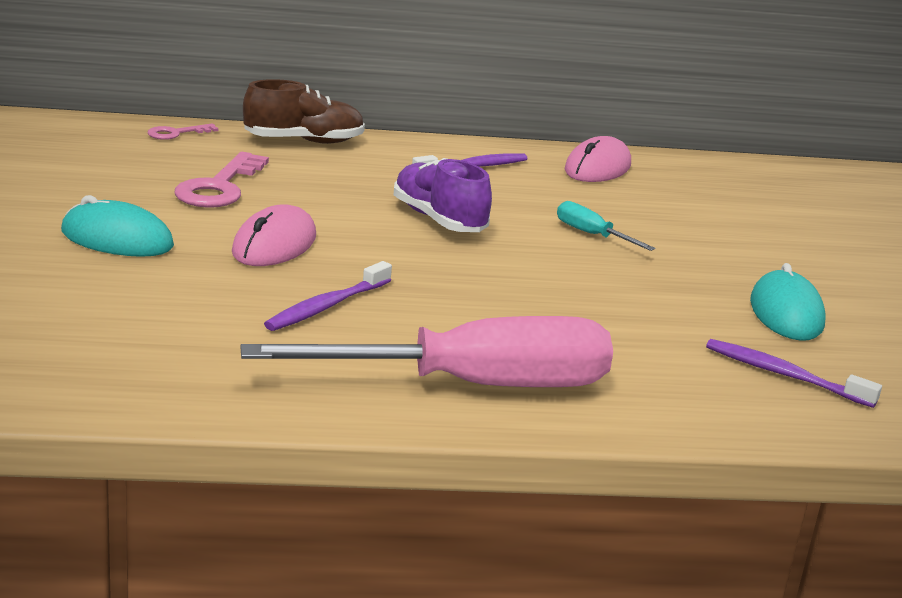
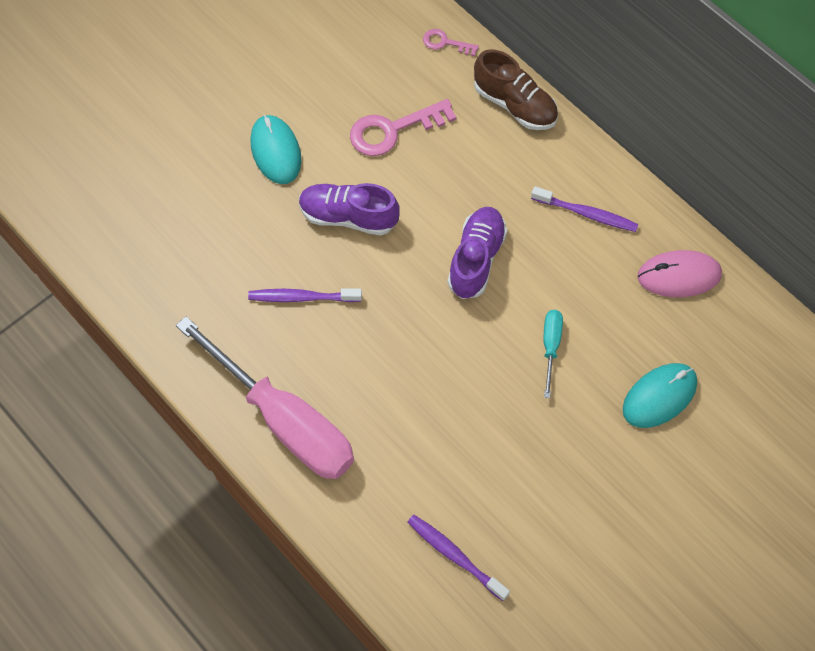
camera: 55 degrees right, 40 degrees up
pink mouse [232,204,316,266] -> purple shoe [299,183,400,235]
purple toothbrush [706,339,882,408] -> purple toothbrush turned 45 degrees counterclockwise [407,515,510,601]
turquoise mouse [750,263,825,340] -> turquoise mouse moved to [623,363,697,428]

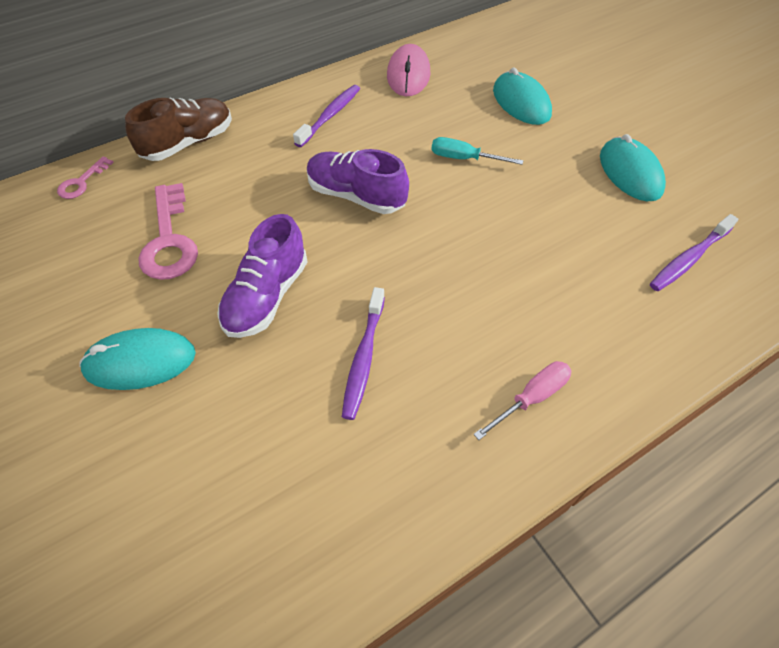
camera: 80 degrees left, 10 degrees down
pink screwdriver [176,316,354,479] -> pink screwdriver [473,361,571,440], size x0.41
none -> turquoise mouse [600,134,666,201]

